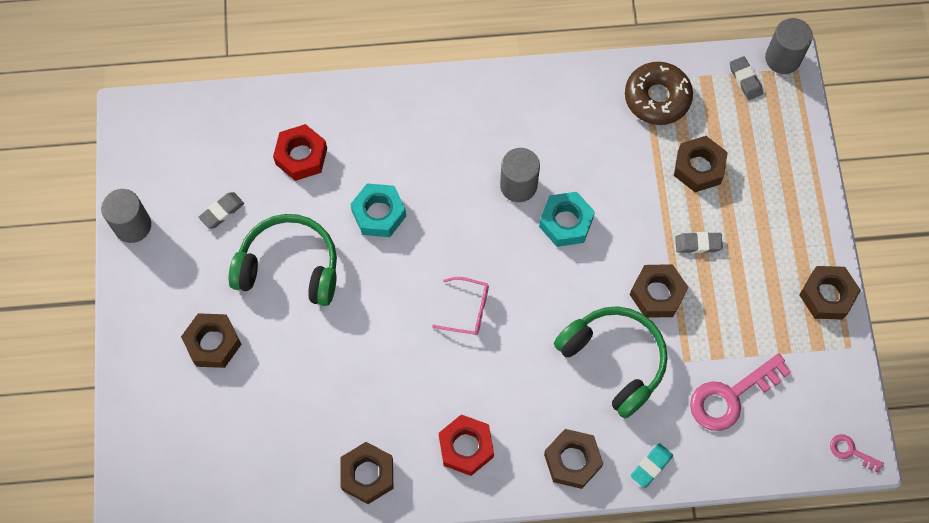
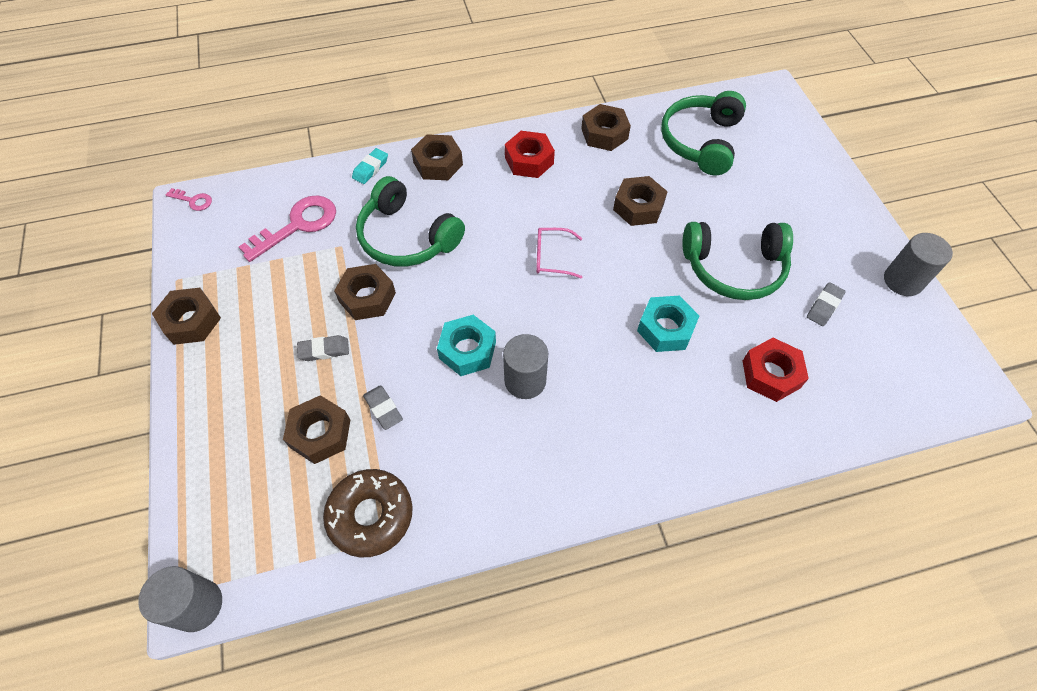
camera: 170 degrees right, 10 degrees down
brown nut [181,313,242,368] -> brown nut moved to [613,176,668,226]
grey eraser [730,56,763,100] -> grey eraser moved to [363,385,403,430]
none -> green headphones [661,91,746,176]

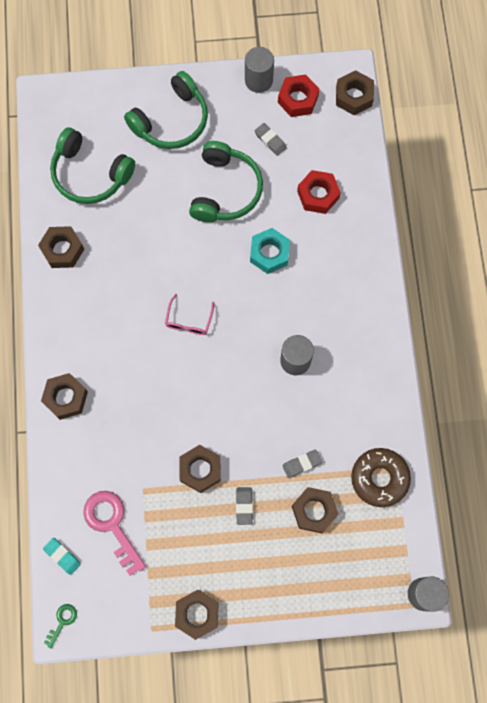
camera: 80 degrees left, 15 degrees up
pink key [166,188,212,211] -> green key [44,604,77,648]
turquoise eraser [352,148,388,184] -> turquoise eraser moved to [43,538,81,575]
green headphones [356,176,465,267] -> green headphones moved to [124,71,208,149]
turquoise nut [437,315,496,376] -> none
red nut [505,131,555,178] -> red nut moved to [278,74,319,117]
brown nut [613,176,668,226] -> brown nut moved to [336,70,374,115]

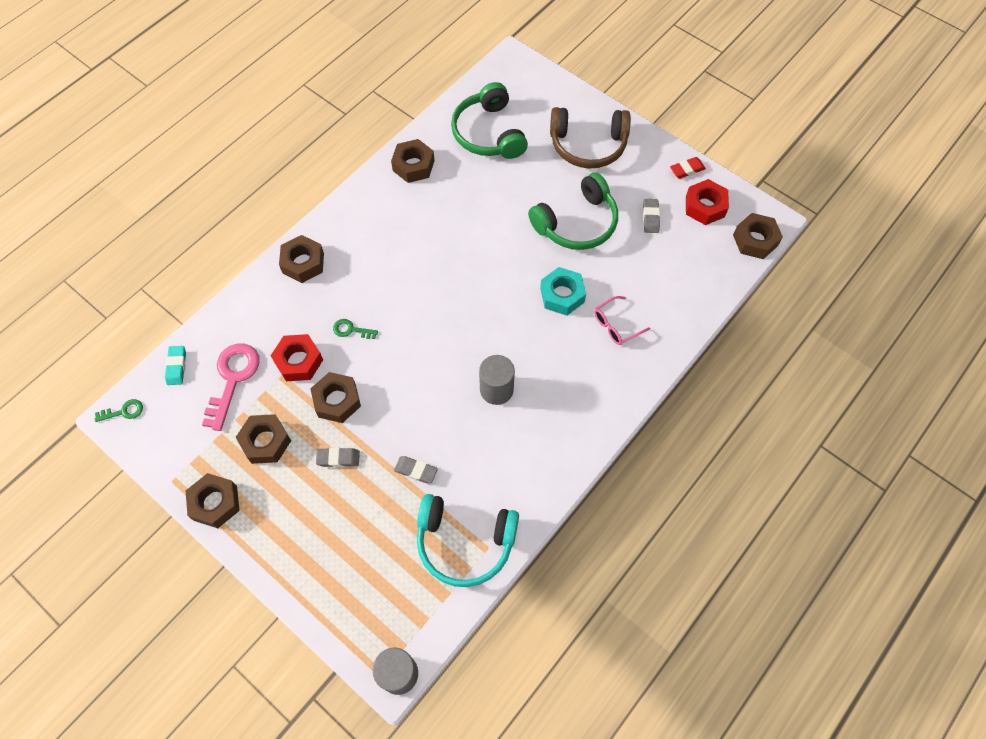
camera: 45 degrees right, 10 degrees down
green headphones [124,71,208,149] -> brown headphones [550,107,631,168]
pink glasses [165,294,214,335] -> pink glasses moved to [594,296,650,345]
grey eraser [236,487,253,525] -> grey eraser turned 45 degrees clockwise [316,448,360,467]
grey cylinder [245,47,274,93] -> red eraser [670,157,706,179]
brown nut [292,487,339,533] -> brown nut moved to [236,414,291,464]
red nut [297,170,341,214] -> red nut moved to [270,334,323,381]
brown donut [351,448,411,507] -> turquoise headphones [417,494,519,587]
none -> green key [333,319,378,339]

